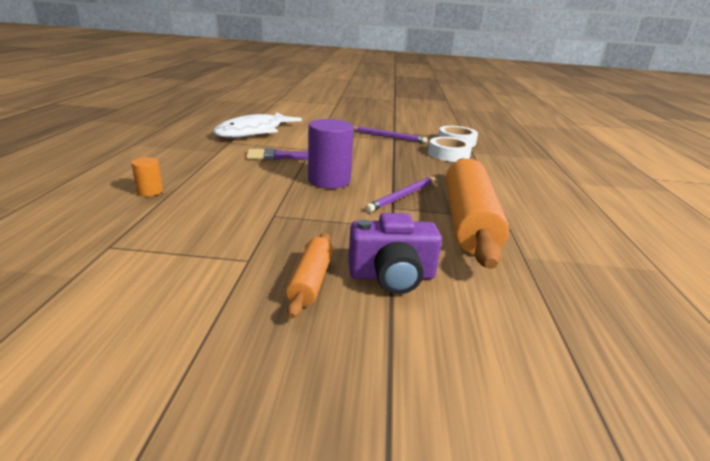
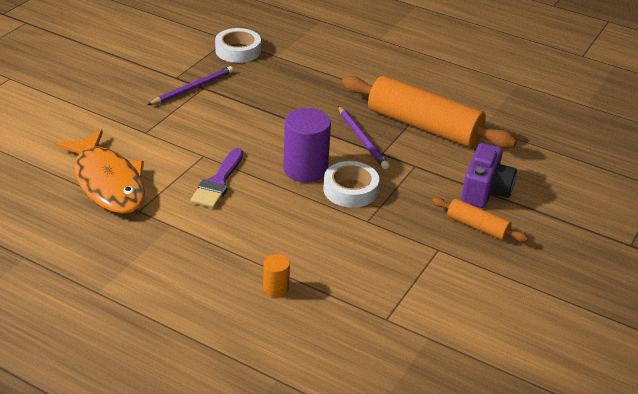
camera: 65 degrees left, 10 degrees up
white fish [213,112,302,138] -> orange fish [55,130,145,214]
white tape [428,137,472,162] -> white tape moved to [323,161,379,208]

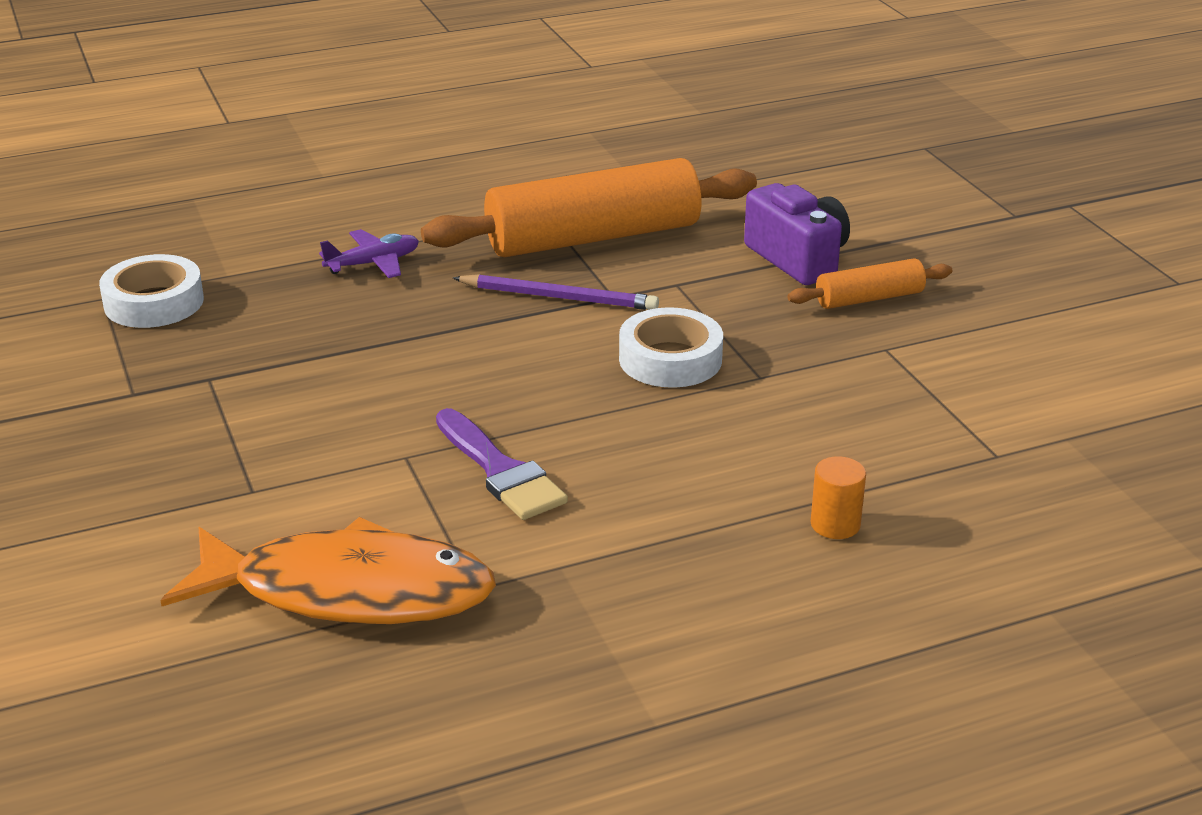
camera: 50 degrees left, 5 degrees down
purple pencil [148,66,233,105] -> none
purple cylinder [283,108,331,183] -> none
none -> purple plane [319,229,419,278]

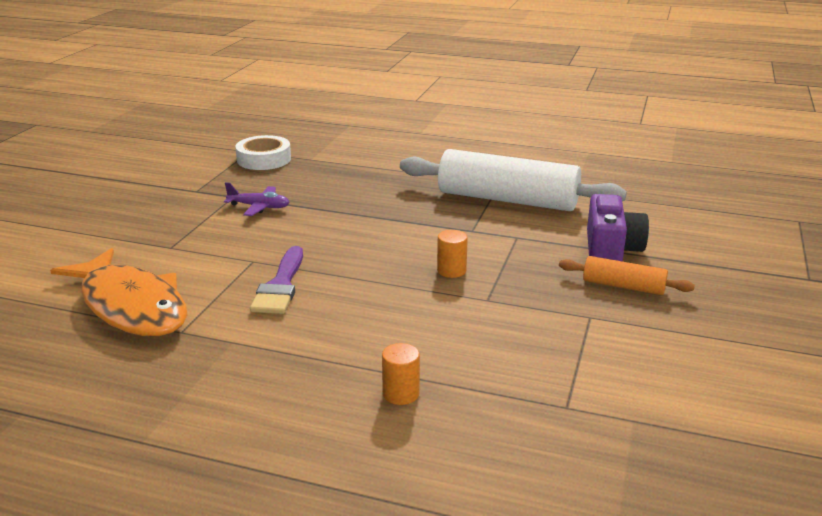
camera: 40 degrees right, 5 degrees down
purple plane [319,229,419,278] -> purple plane moved to [224,182,290,216]
orange rolling pin [421,158,757,257] -> white rolling pin [400,149,627,211]
purple pencil [453,274,659,310] -> none
white tape [619,307,723,388] -> orange cylinder [437,230,468,278]

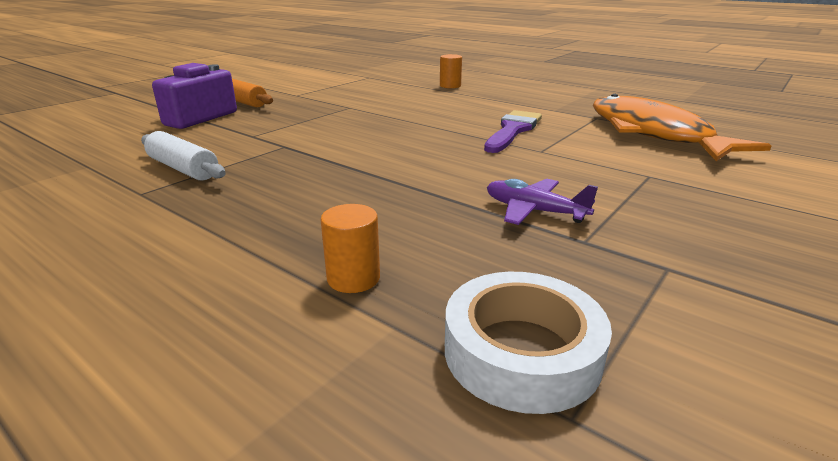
camera: 160 degrees left, 0 degrees up
white rolling pin [400,149,627,211] -> white rolling pin [141,131,226,181], size x0.48
orange cylinder [437,230,468,278] -> orange cylinder moved to [321,204,380,293]

